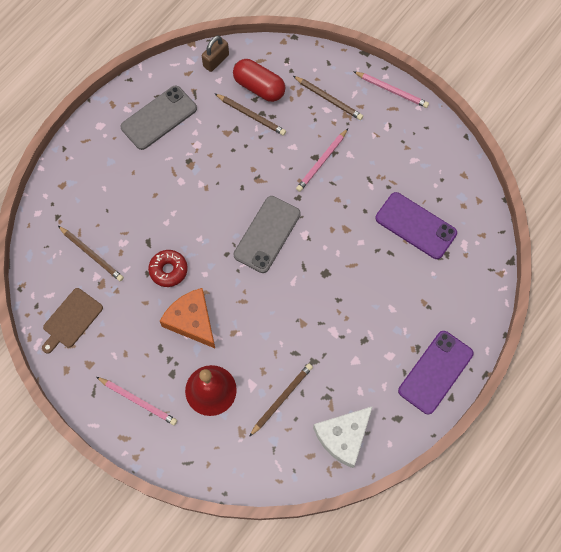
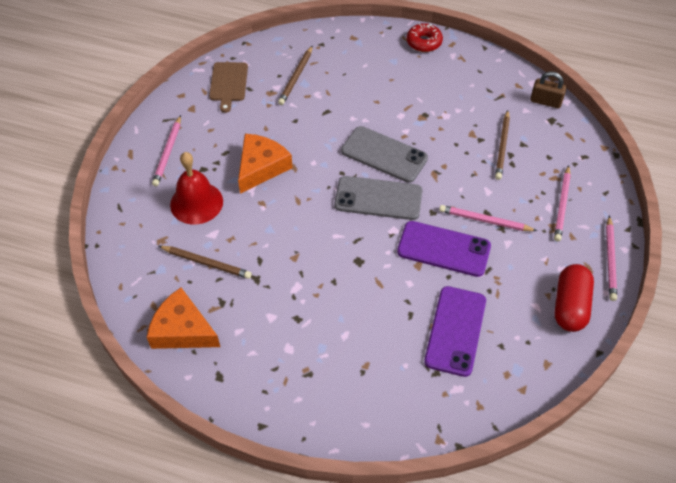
camera: 70 degrees right, 15 degrees down
brown cutting board [42,288,103,354] -> brown cutting board turned 105 degrees counterclockwise [209,62,248,113]
grey phone [121,86,197,150] -> grey phone moved to [341,126,428,183]
red donut [148,250,188,287] -> red donut moved to [406,23,443,52]
red capsule [233,59,286,102] -> red capsule moved to [554,264,594,332]
brown pencil [293,76,363,120] -> pink pencil [554,165,571,241]
white cheese [313,406,373,468] -> orange cheese [147,288,220,349]
purple phone [398,331,474,414] -> purple phone moved to [397,221,491,277]

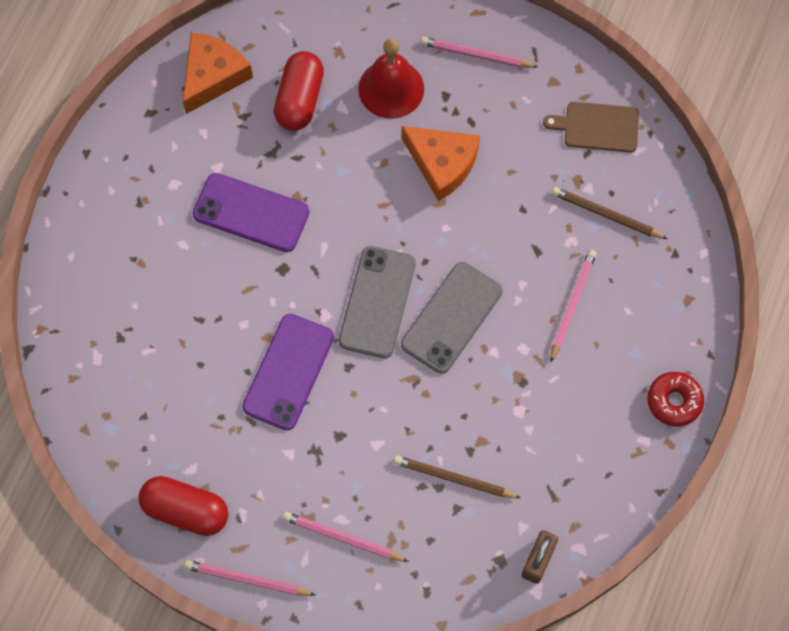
camera: 95 degrees right, 15 degrees up
brown pencil [159,246,252,279] -> red capsule [274,51,324,131]
purple phone [424,286,486,377] -> purple phone moved to [193,173,310,252]
pink pencil [439,205,537,231] -> pink pencil moved to [550,249,597,363]

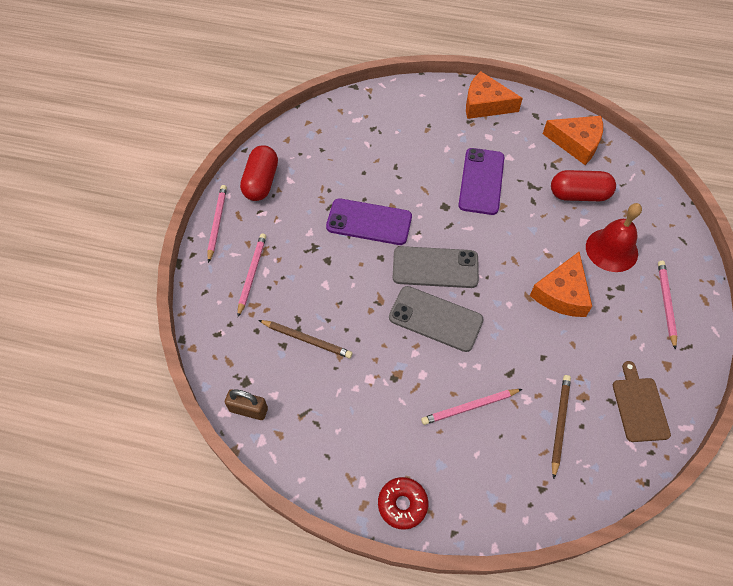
camera: 80 degrees right, 10 degrees down
brown pencil [393,455,521,498] -> brown pencil turned 105 degrees clockwise [259,320,353,358]
pink pencil [550,249,597,363] -> pink pencil turned 150 degrees clockwise [421,389,522,425]
none -> orange cheese [466,71,523,119]

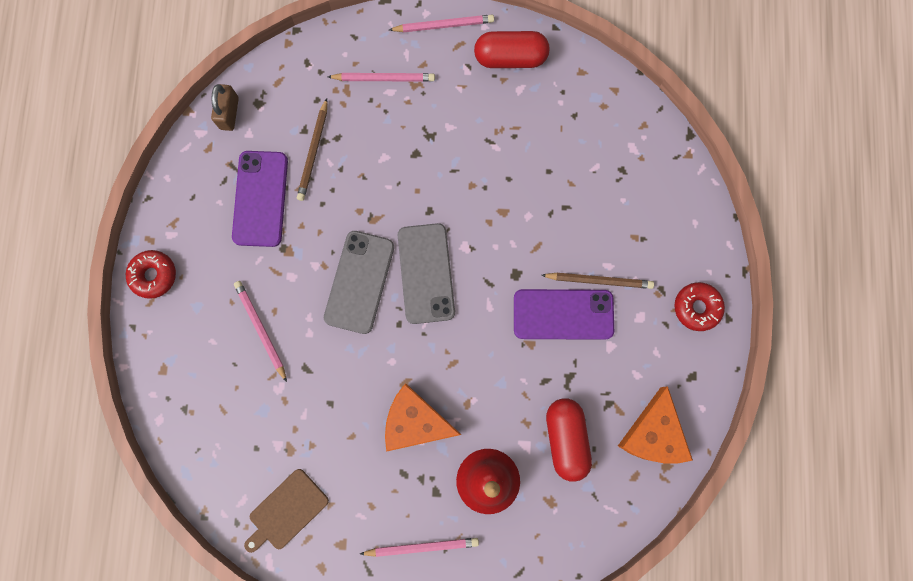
camera: 80 degrees right, 20 degrees up
purple phone [326,198,412,245] -> purple phone moved to [232,151,288,247]
orange cheese [466,71,523,119] -> red donut [674,282,725,331]
brown pencil [551,375,571,479] -> brown pencil moved to [541,273,654,289]
brown cutting board [613,361,671,442] -> brown cutting board turned 150 degrees clockwise [244,469,329,553]

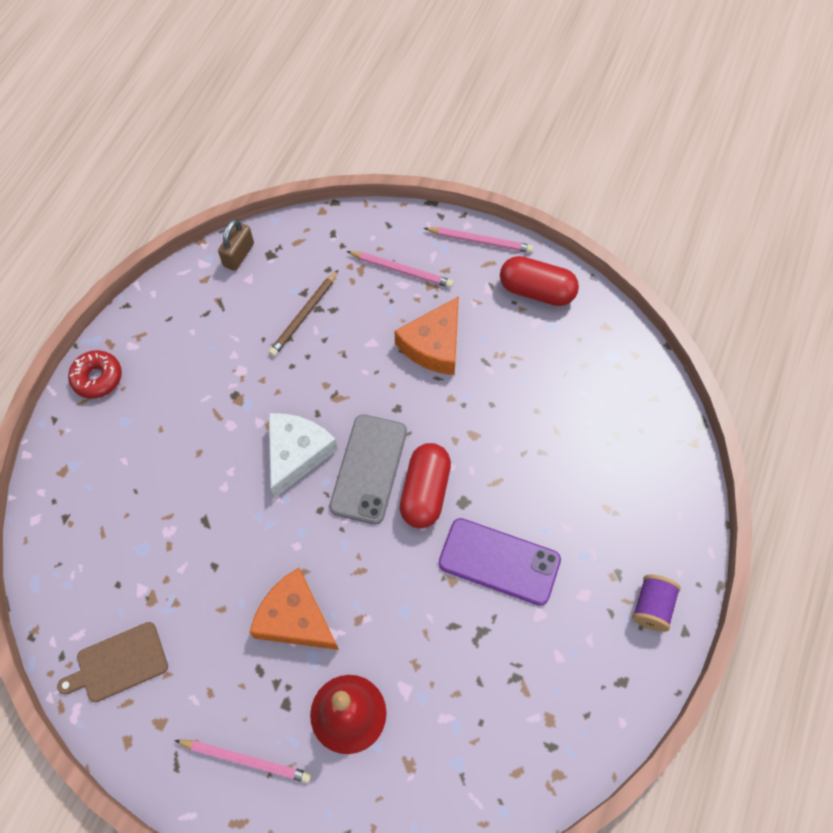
camera: 20 degrees right, 15 degrees down
purple phone [232,151,288,247] -> none
pink pencil [234,281,287,382] -> none
grey phone [324,231,394,334] -> white cheese [269,413,338,498]
brown pencil [541,273,654,289] -> none
red capsule [546,398,592,482] -> red capsule moved to [400,443,451,528]
orange cheese [618,386,693,463] -> orange cheese moved to [394,296,459,375]
red donut [674,282,725,331] -> purple spool [632,574,681,632]

